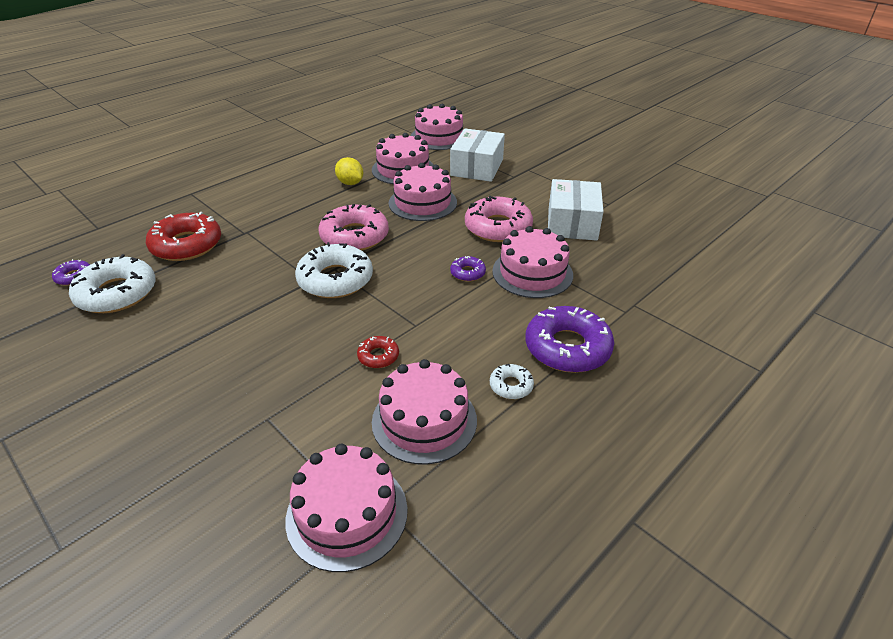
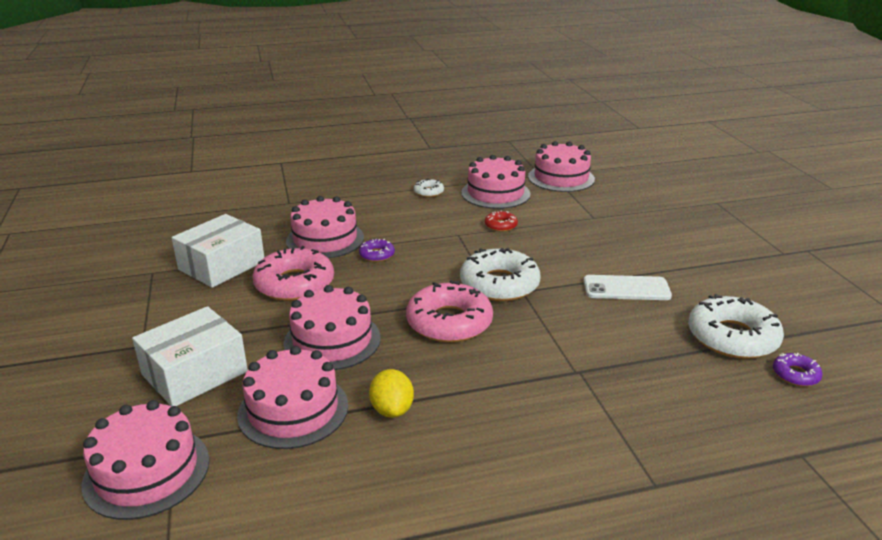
camera: 150 degrees left, 10 degrees down
red donut [146,212,221,261] -> none
purple donut [525,306,614,373] -> none
none -> white phone [584,275,672,300]

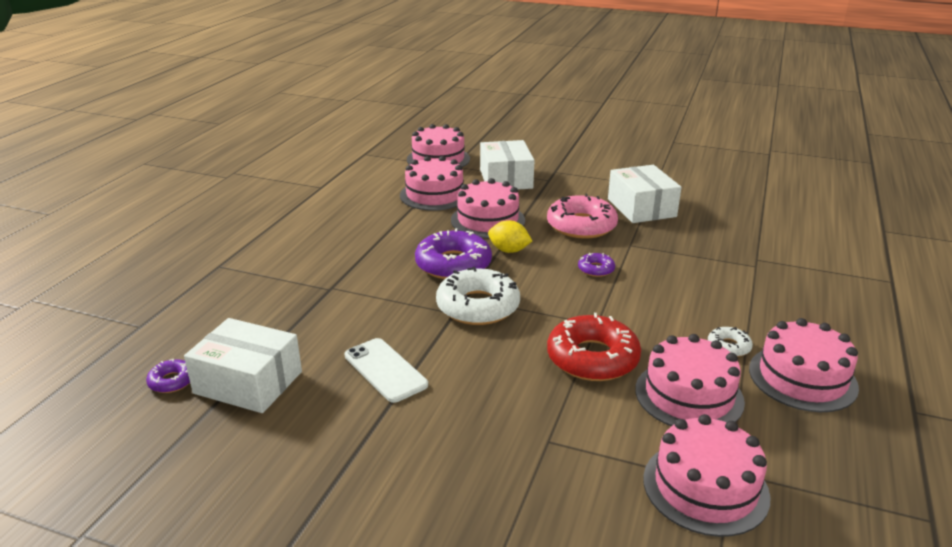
camera: 125 degrees right, 0 degrees up
pink cake [286,196,364,259] -> pink cake moved to [749,318,859,412]
yellow lemon [369,369,414,418] -> yellow lemon moved to [488,220,532,253]
pink donut [406,280,493,343] -> purple donut [415,228,492,279]
red donut [485,210,518,232] -> red donut [547,313,641,381], size x2.10
white phone [584,275,672,300] -> white phone turned 75 degrees counterclockwise [345,338,428,403]
white donut [688,294,784,359] -> white box [184,318,302,413]

